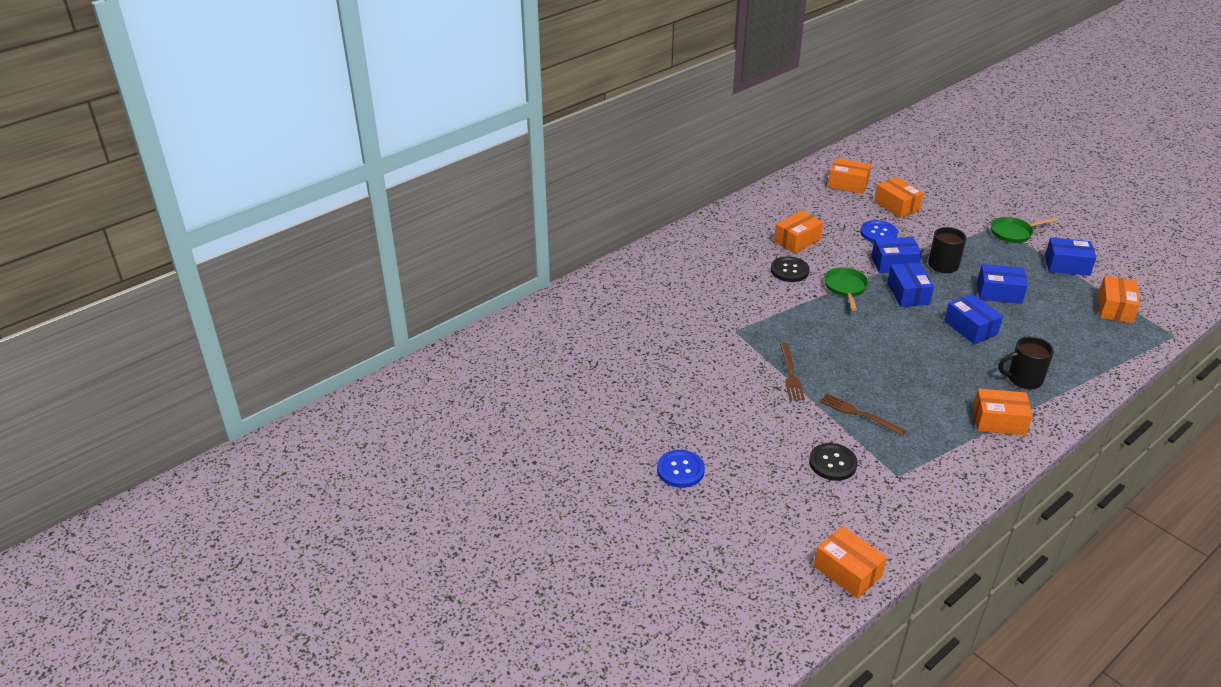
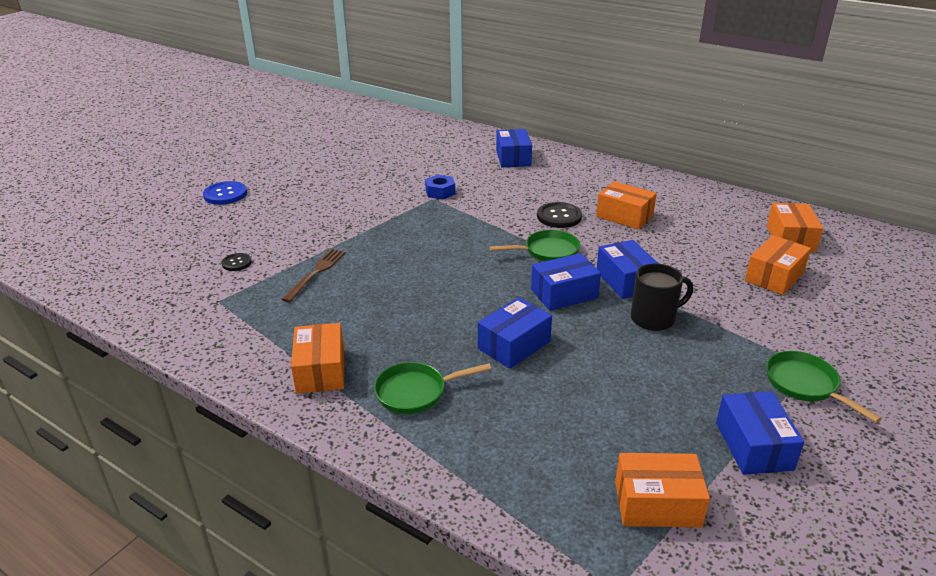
camera: 75 degrees right, 5 degrees down
brown fork [780,343,805,401] -> none
black button [809,443,858,481] -> black button [222,253,252,271], size x0.59
orange box [814,526,887,599] -> none
blue button [860,220,898,243] -> none
blue box [977,264,1028,304] -> blue box moved to [496,129,532,167]
black mug [998,336,1054,389] -> green pan [374,362,491,414]
none -> blue nut [425,174,455,199]

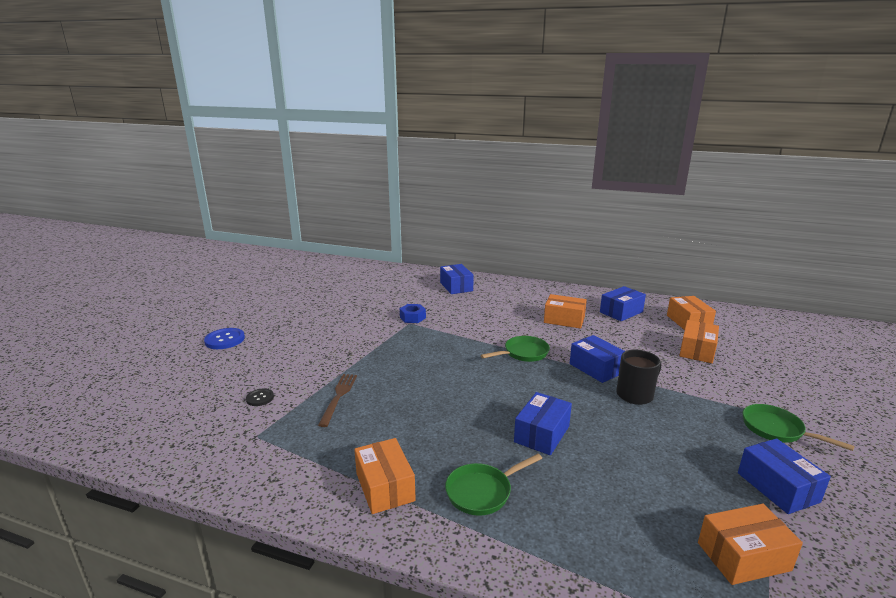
camera: 15 degrees left, 10 degrees down
blue box [531,253,601,311] -> blue box moved to [600,286,646,321]
black button [537,202,582,228] -> none

